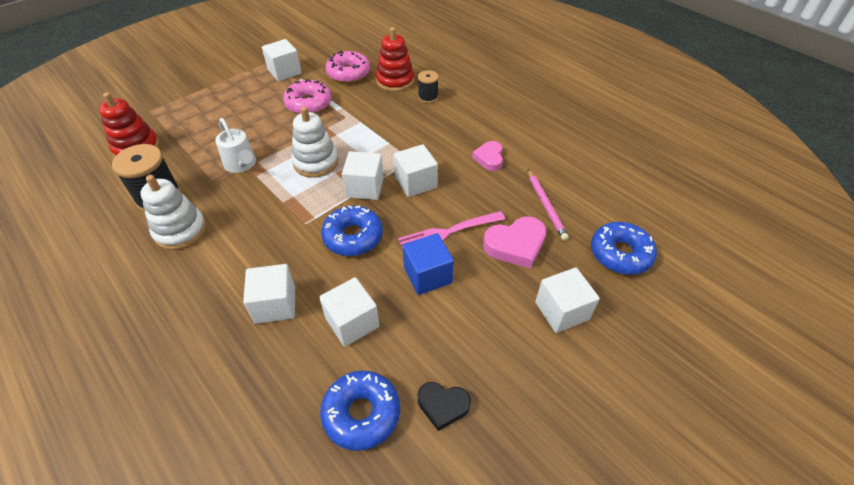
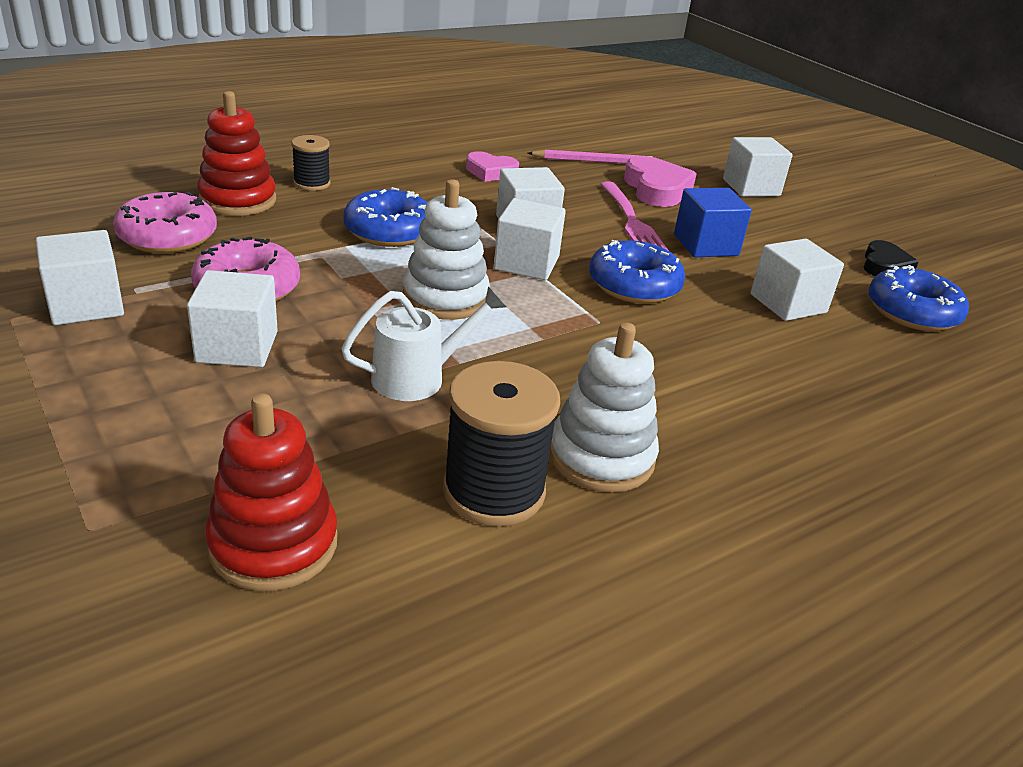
camera: 85 degrees left, 15 degrees down
white cube [243,264,295,324] -> white cube moved to [187,270,278,367]
blue donut [591,222,657,275] -> blue donut moved to [343,187,427,247]

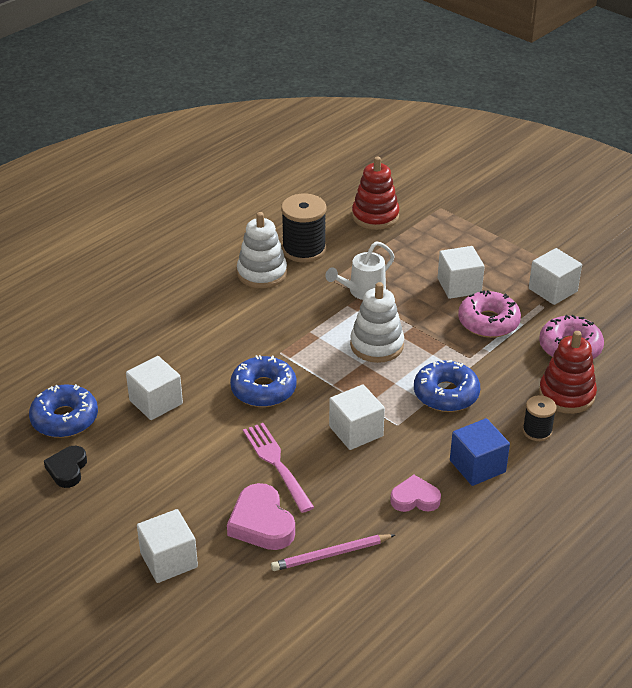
camera: 170 degrees right, 5 degrees up
white cube [494,198,566,280] -> none
blue cube [674,188,752,257] -> blue cube moved to [450,418,510,486]

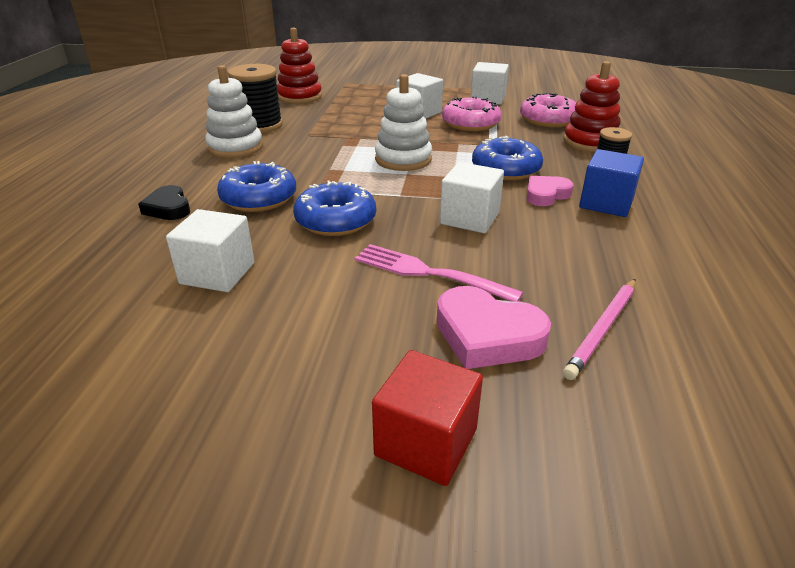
camera: 35 degrees left, 5 degrees down
blue donut [29,384,98,438] -> blue donut moved to [217,161,296,212]
black heart [44,446,87,488] -> black heart moved to [138,185,190,220]
white cube [137,509,198,583] -> red cube [372,350,483,486]
white watering can [326,241,395,300] -> none
pink heart [390,475,441,512] -> pink heart moved to [527,176,574,206]

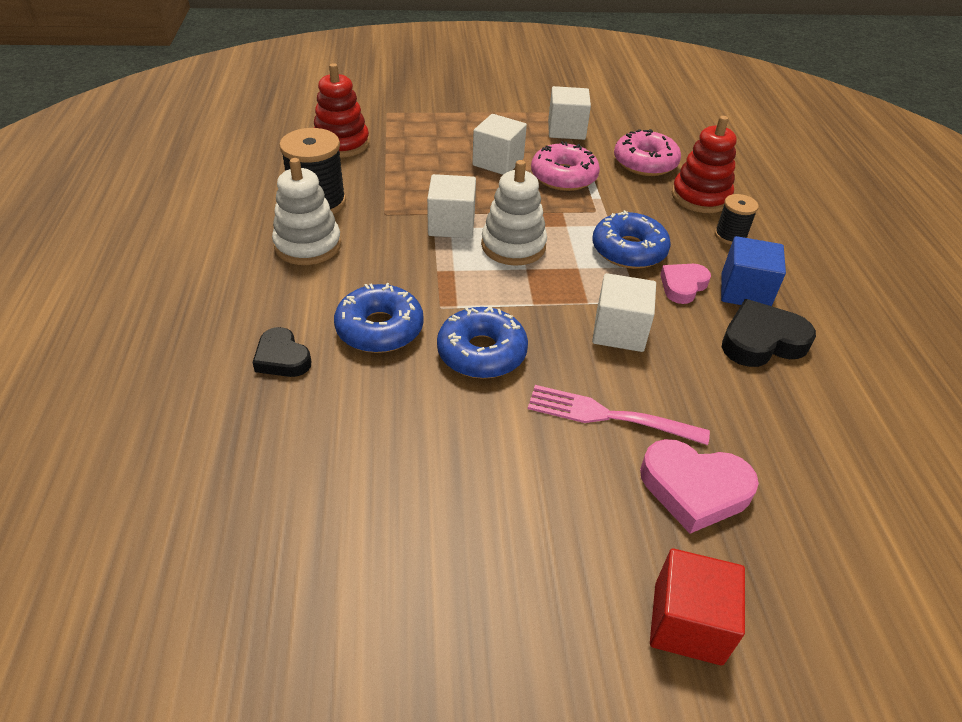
camera: 15 degrees left, 10 degrees up
white cube [166,209,254,292] -> white cube moved to [427,174,476,238]
pink pencil [563,279,636,380] -> none
none -> black heart [722,299,816,367]

